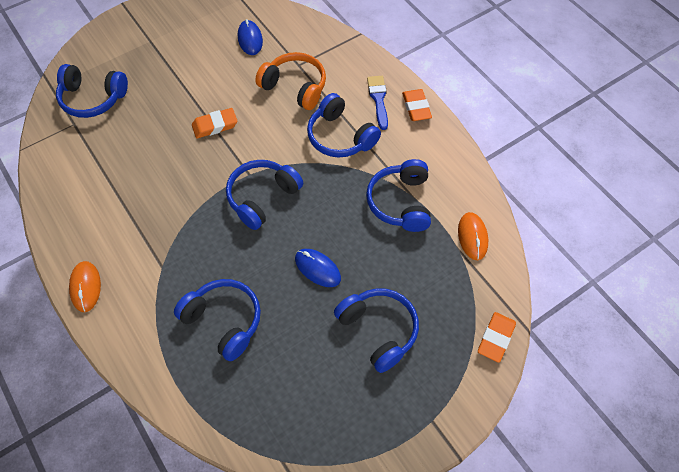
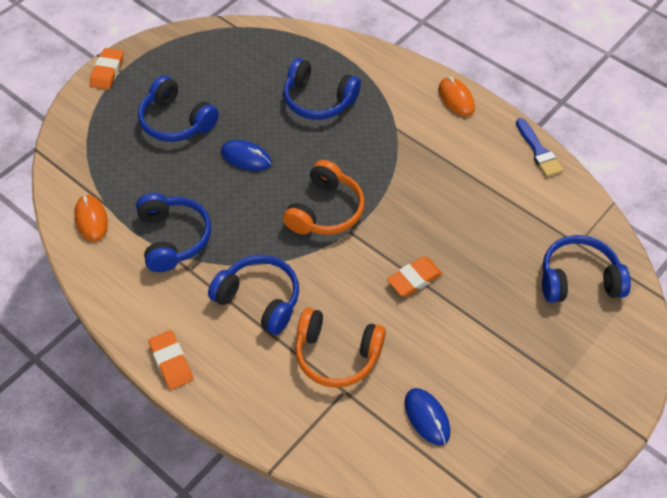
camera: 165 degrees right, 5 degrees down
blue headphones [226,160,303,230] -> orange headphones [283,160,365,235]
blue brush [367,76,388,130] -> blue brush moved to [516,118,563,177]
orange eraser [478,312,516,363] -> orange eraser moved to [90,48,123,90]

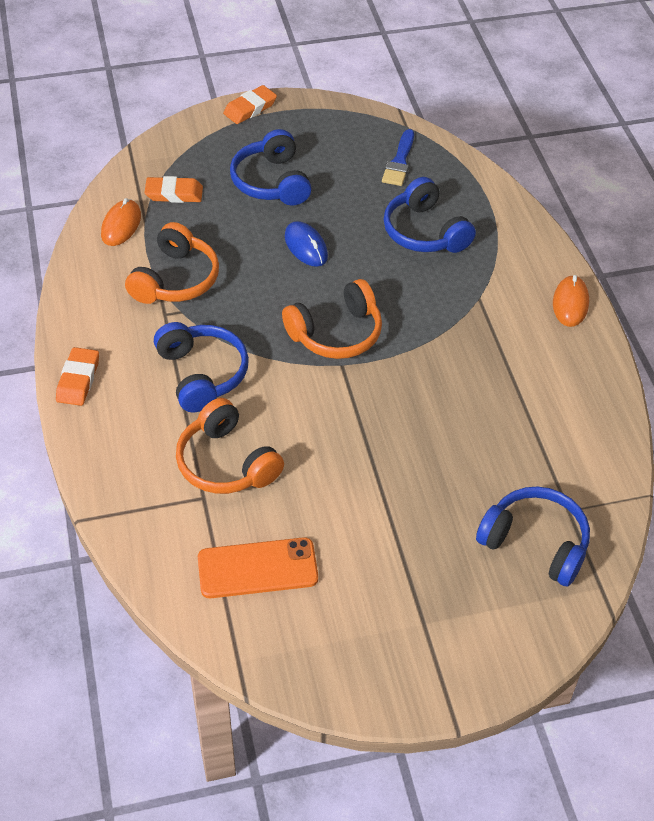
camera: 35 degrees right, 5 degrees down
blue headphones [136,193,211,272] -> orange headphones [125,222,219,304]
orange eraser [387,256,442,297] -> orange eraser moved to [145,176,203,203]
blue mouse [405,388,450,445] -> orange phone [198,537,318,598]
blue brush [516,118,563,177] -> blue brush moved to [382,129,414,186]

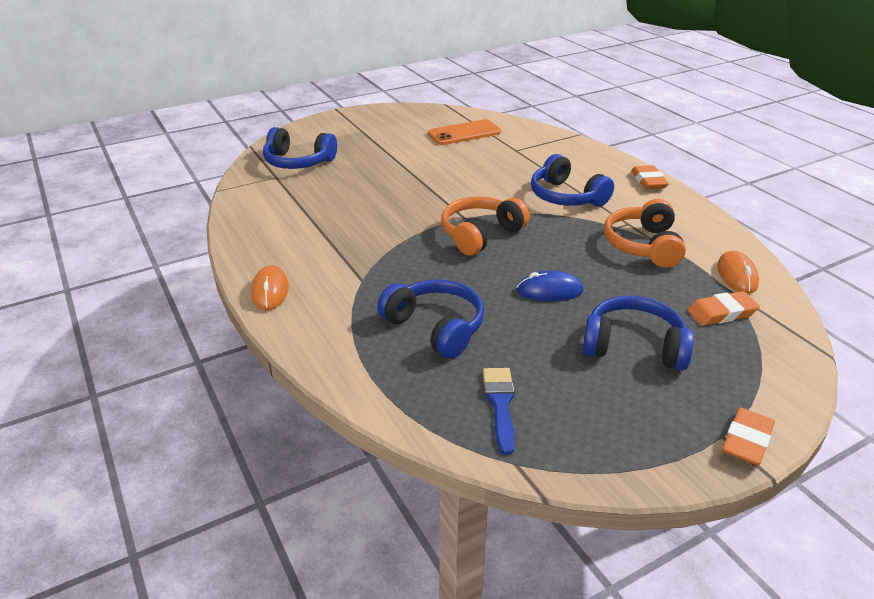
camera: 165 degrees right, 15 degrees down
orange headphones [176,398,284,494] -> none
blue headphones [230,129,312,206] -> blue headphones turned 45 degrees counterclockwise [583,296,694,370]
blue mouse [285,221,328,267] -> blue mouse turned 45 degrees counterclockwise [517,271,584,301]

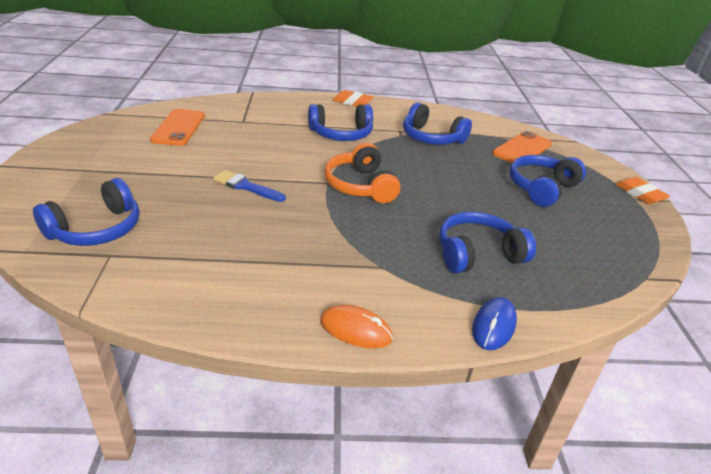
camera: 65 degrees left, 0 degrees up
blue brush [483,368,515,455] -> blue brush moved to [213,170,286,202]
blue mouse [517,271,584,301] -> blue mouse moved to [472,297,517,350]
orange headphones [604,199,686,268] -> blue headphones [403,102,472,145]
orange eraser [687,291,760,326] -> orange phone [492,131,552,163]
orange mouse [717,251,759,294] -> none

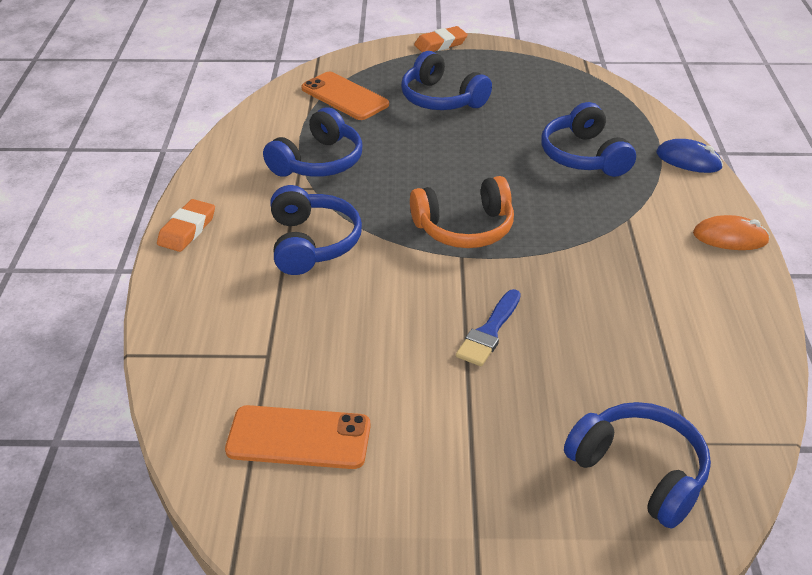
camera: 85 degrees left, 5 degrees up
orange mouse [320,305,393,348] -> orange mouse turned 75 degrees clockwise [693,215,770,250]

